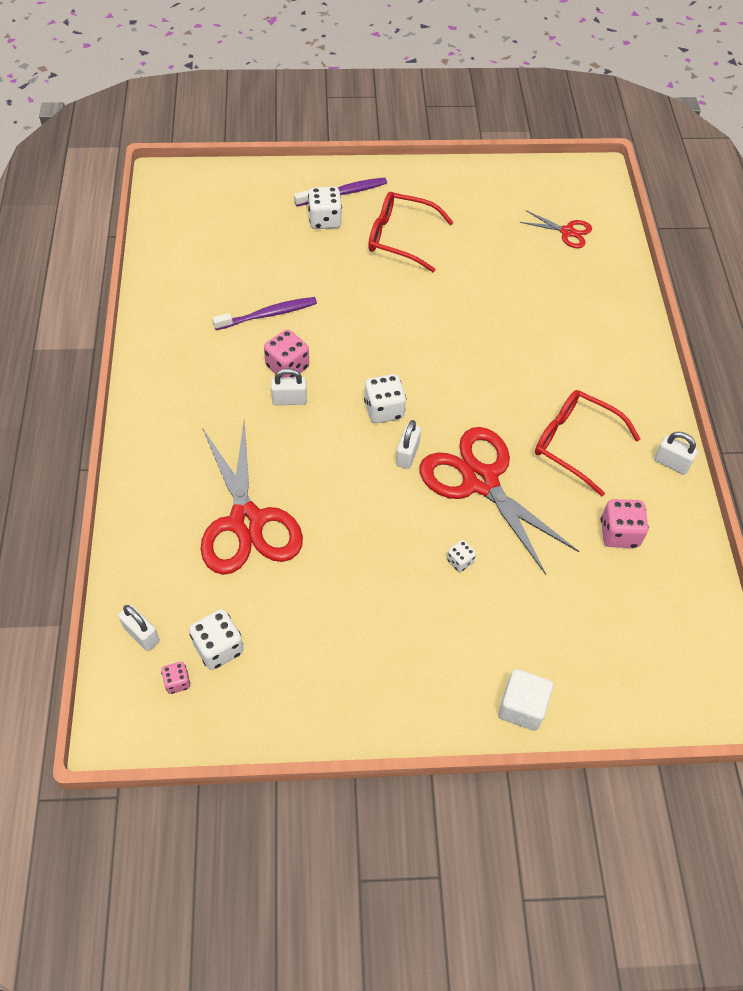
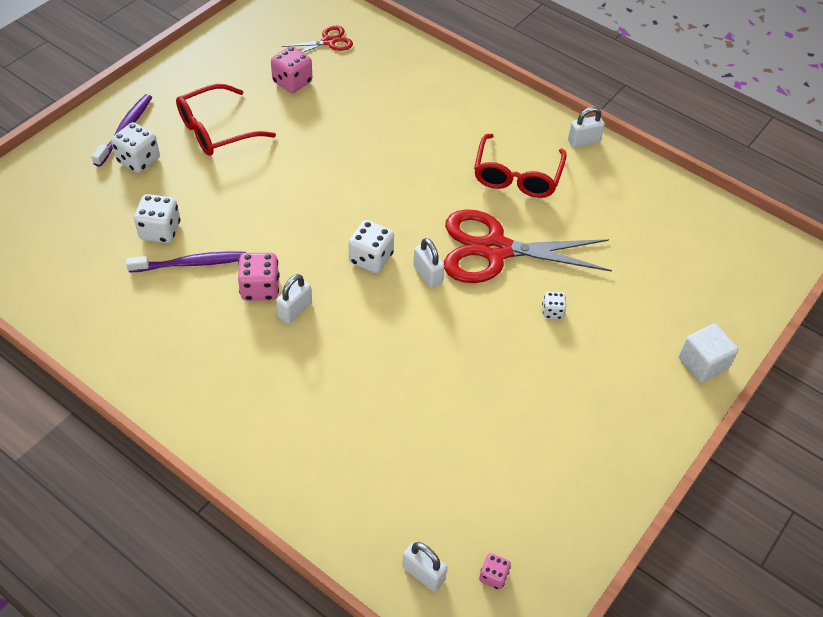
camera: 50 degrees left, 5 degrees down
white padlock [118,605,160,651] -> white padlock turned 45 degrees clockwise [402,541,447,592]
white dice [189,609,244,670] -> white dice moved to [134,194,180,243]
red scissors [200,420,303,575] -> none
purple toothbrush [212,297,317,330] -> purple toothbrush turned 60 degrees clockwise [126,251,246,272]
red glasses [535,390,640,496] -> red glasses turned 60 degrees counterclockwise [474,134,567,198]
pink dice [601,499,649,548] -> pink dice moved to [271,46,312,93]

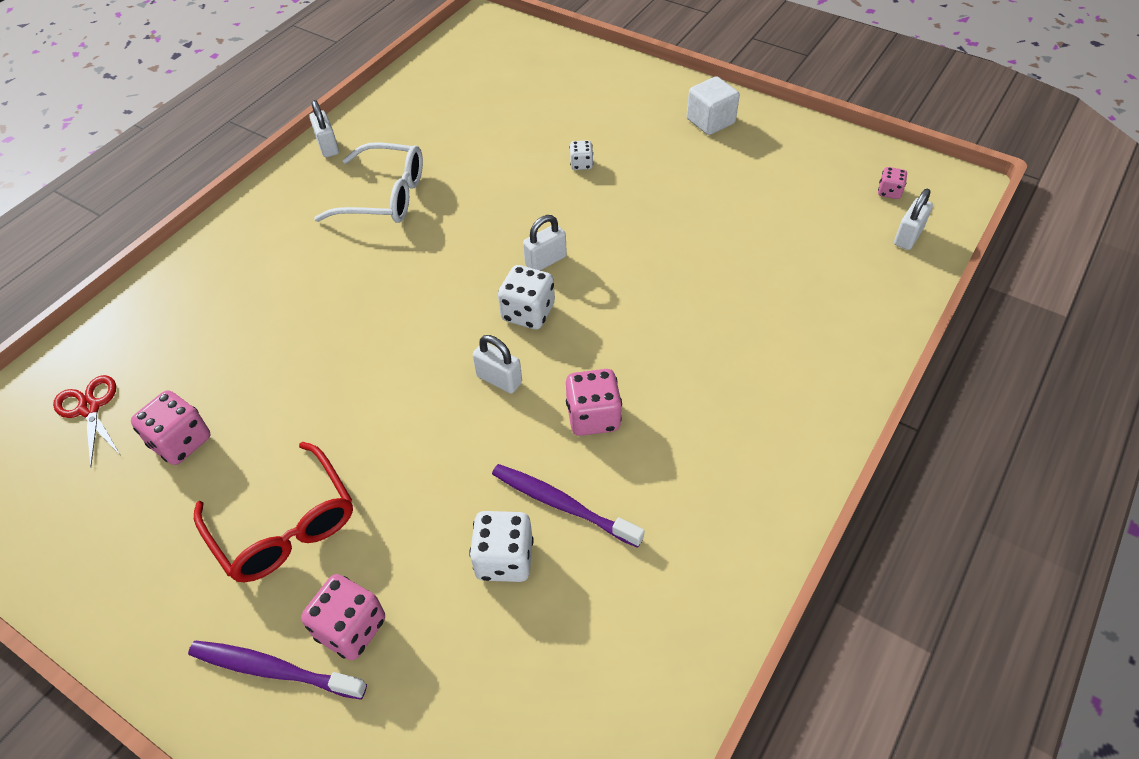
camera: 90 degrees left, 0 degrees up
white dice [111,122,160,173] -> pink dice [301,574,385,660]
purple toothbrush [126,251,246,272] -> purple toothbrush turned 45 degrees counterclockwise [492,464,644,548]
white padlock [276,274,312,324] -> white padlock moved to [473,335,522,394]
red scissors [444,209,612,283] -> none
red glasses [474,134,567,198] -> white glasses [314,142,423,223]
white cube [679,324,738,383] -> white cube moved to [687,76,740,135]

